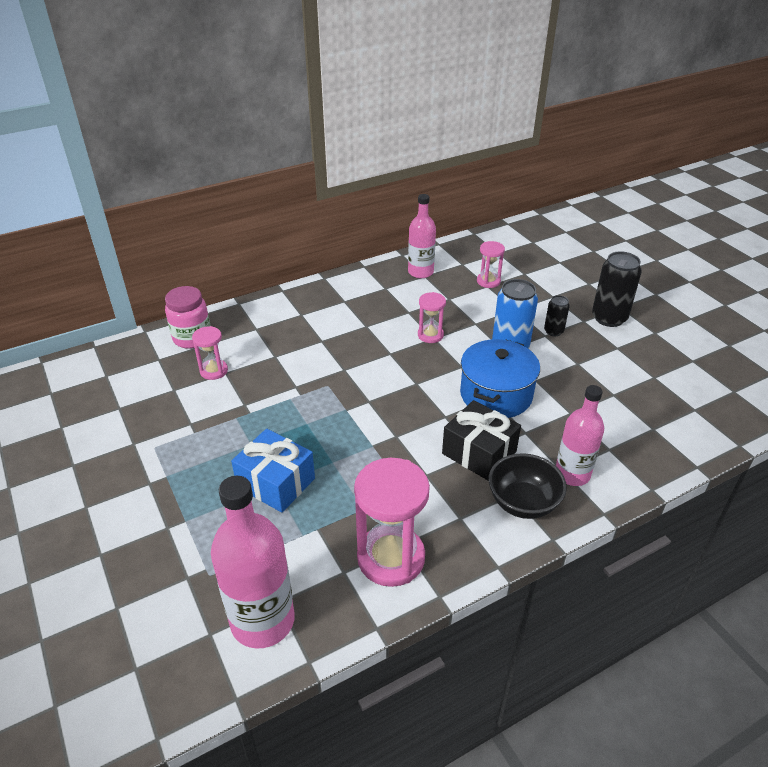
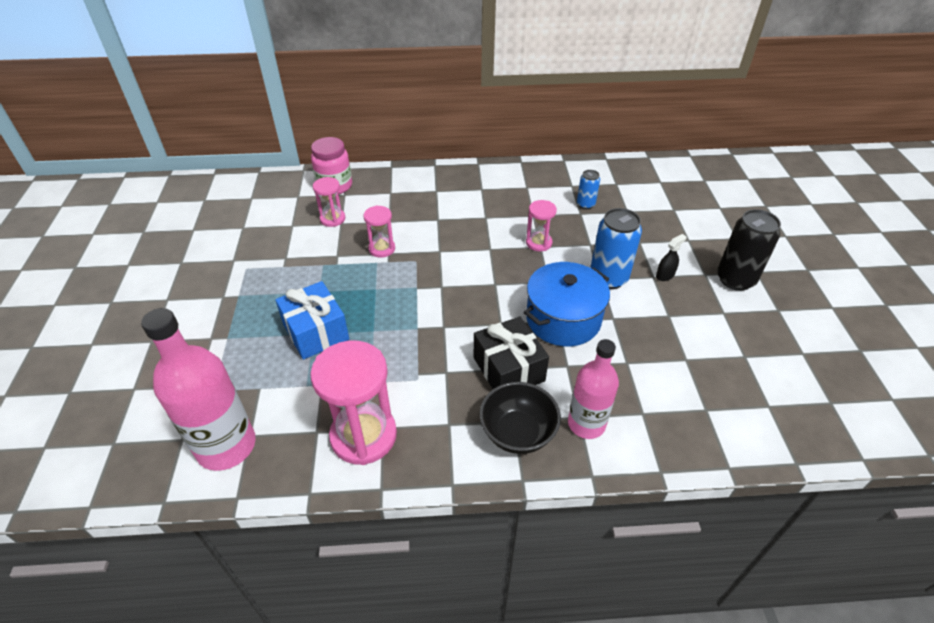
camera: 25 degrees right, 5 degrees up
pink bottle [408,194,436,278] -> none
pink hourglass [477,241,505,288] -> pink hourglass moved to [363,206,395,258]
black can [544,295,570,336] -> black spray bottle [656,234,687,281]
none -> blue can [577,170,600,209]

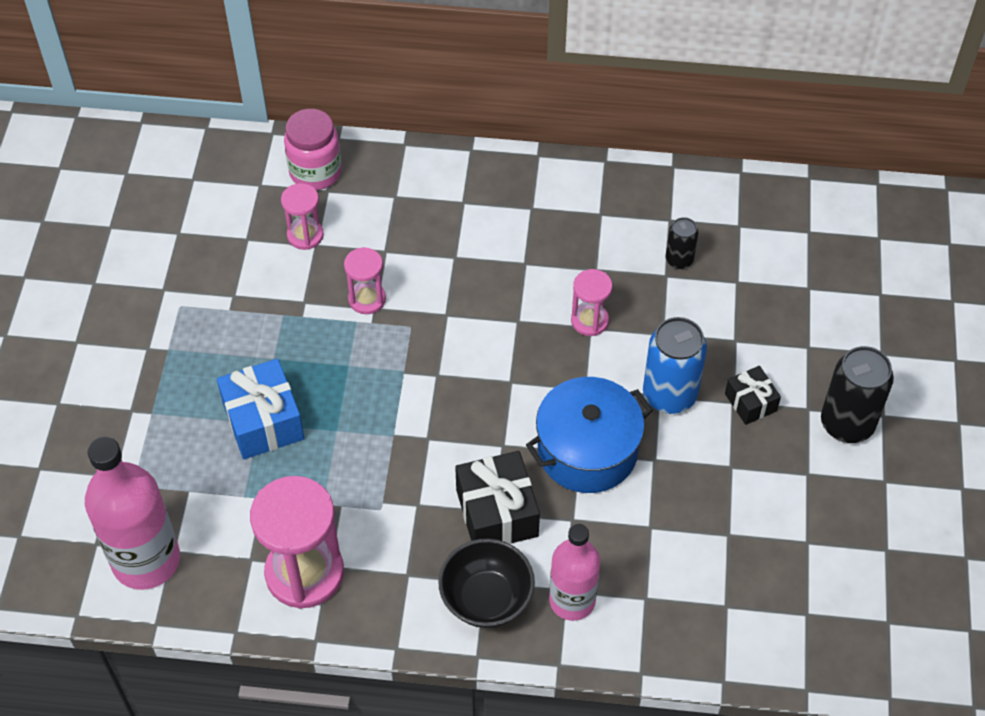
camera: 10 degrees right, 10 degrees up
blue can [577,170,600,209] -> black can [666,217,698,269]
black spray bottle [656,234,687,281] -> black gift [725,366,781,425]

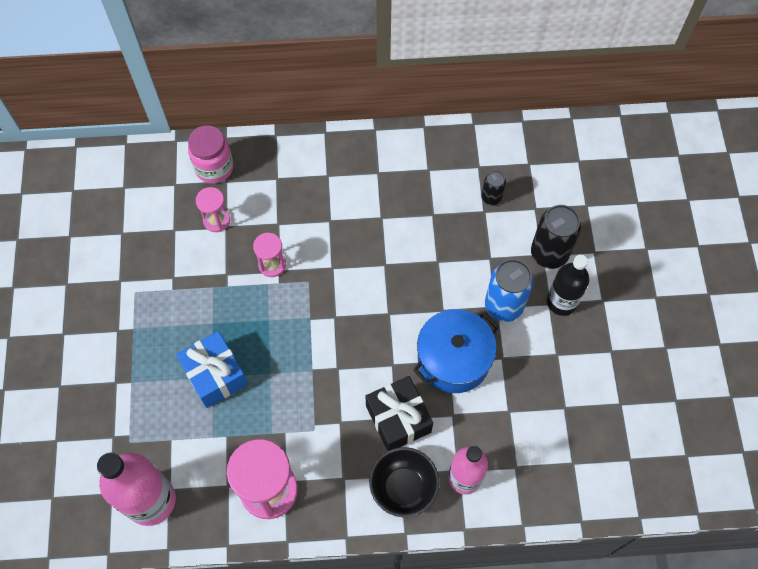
camera: 10 degrees left, 10 degrees up
pink hourglass [571,269,612,336] -> none
black gift [725,366,781,425] -> black bottle [547,255,589,316]
black can [821,346,894,443] -> black can moved to [531,205,581,269]

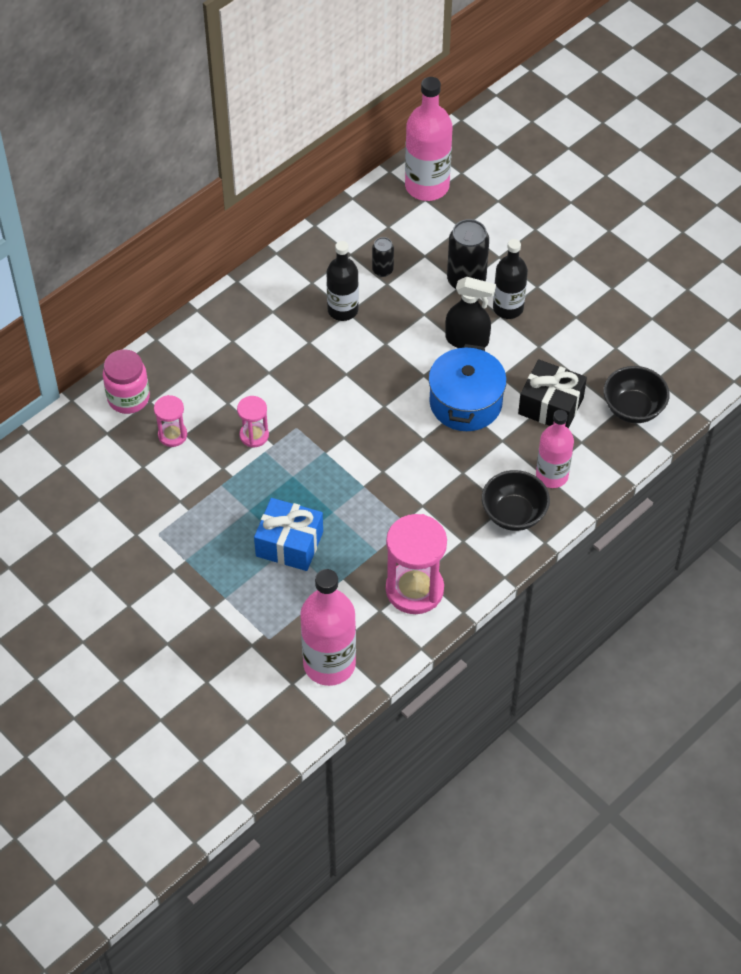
camera: 40 degrees left, 10 degrees down
black gift [365,376,433,451] -> black gift moved to [518,359,587,428]
blue can [485,259,534,322] -> black spray bottle [445,277,496,348]
none -> black bottle [326,241,359,321]
none -> pink bottle [405,77,452,201]
none -> black bowl [603,366,670,423]

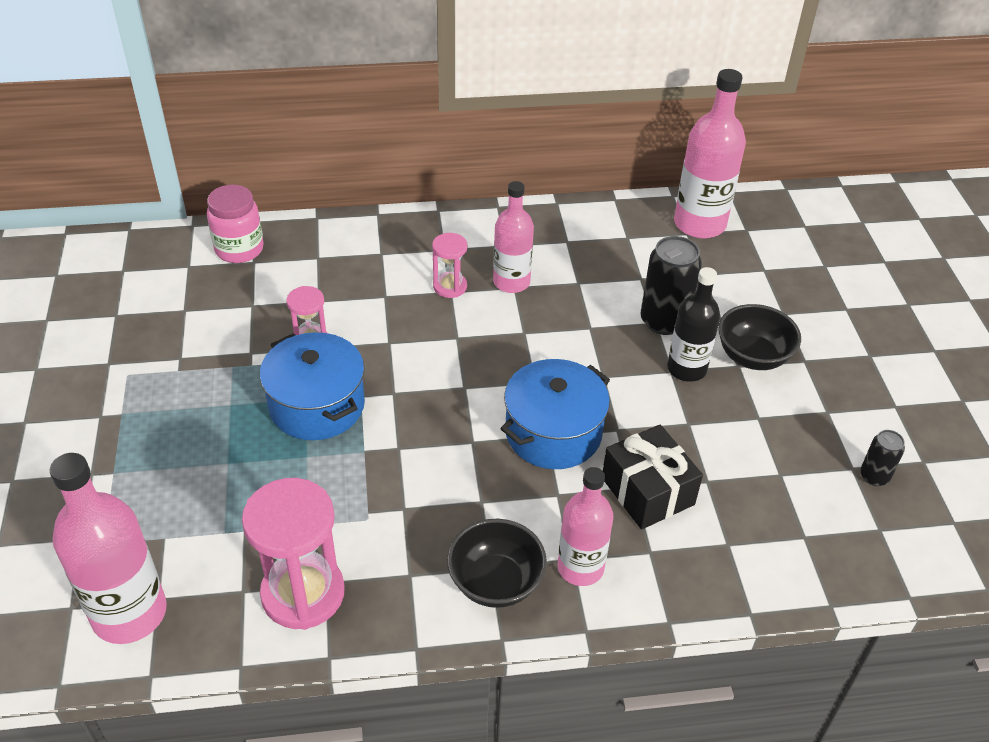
camera: 35 degrees right, 10 degrees down
pink hourglass [154,395,187,447] -> pink hourglass moved to [432,233,467,298]
blue gift [254,498,323,571] -> none
black bottle [326,241,359,321] -> pink bottle [493,181,534,293]
black can [372,237,394,277] -> black can moved to [860,430,905,486]
black spray bottle [445,277,496,348] -> none
black bowl [603,366,670,423] -> black bowl moved to [718,304,801,370]
none -> blue pot [260,332,365,440]

